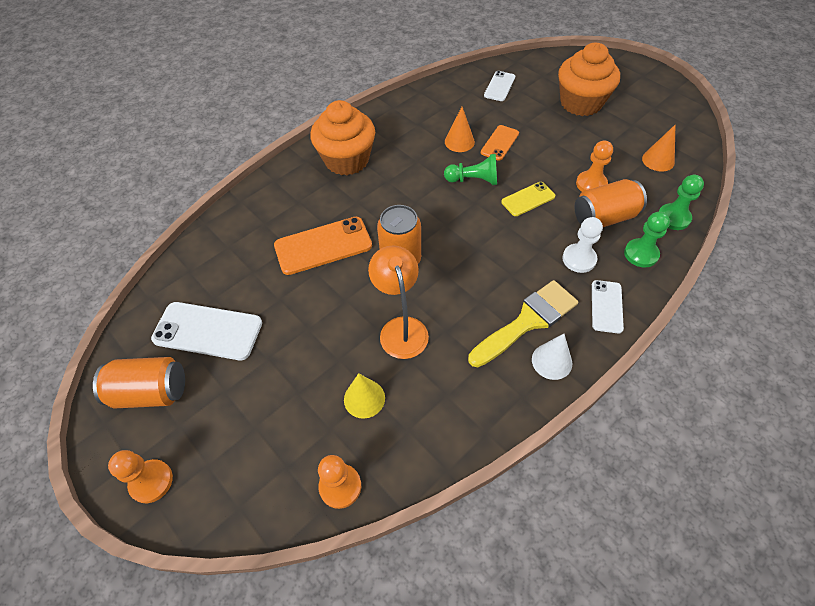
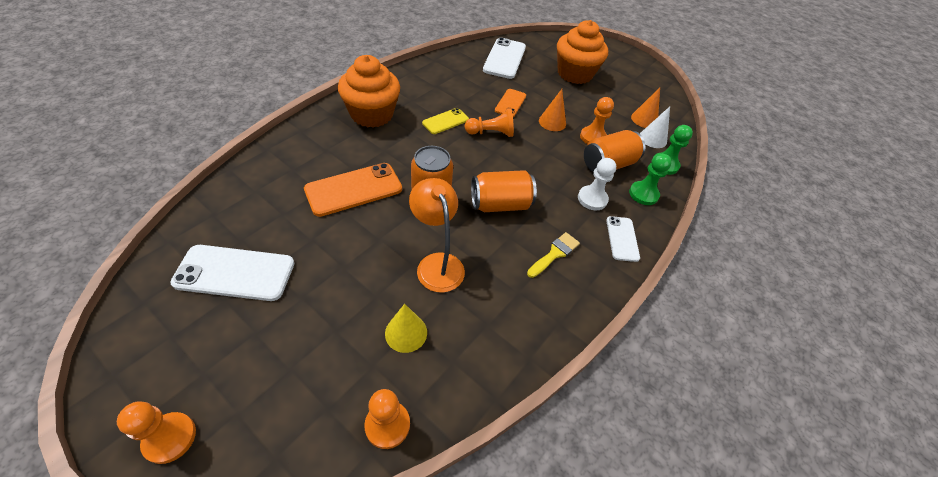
camera: 15 degrees left, 5 degrees down
orange can [93,357,185,409] -> orange can moved to [471,170,537,212]
green pawn [444,154,497,185] -> orange pawn [465,109,514,137]
orange cone [445,107,475,152] -> orange cone moved to [539,89,566,131]
yellow brush [468,280,578,367] -> yellow brush [527,232,580,278], size x0.57
white phone [484,71,515,101] -> white phone [483,38,526,79], size x1.70
yellow phone [501,182,555,216] -> yellow phone moved to [422,108,469,134]
white cone [532,334,572,380] -> white cone moved to [640,107,670,148]

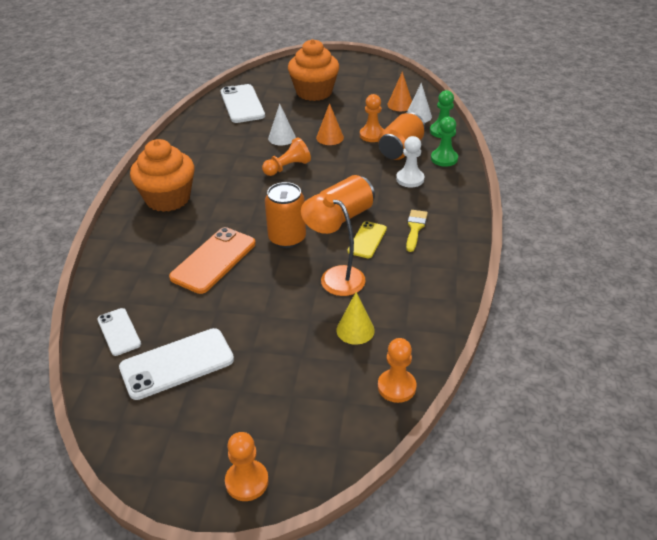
camera: 25 degrees left, 10 degrees down
yellow phone [422,108,469,134] -> yellow phone moved to [348,221,387,258]
orange phone [495,89,526,117] -> white cone [268,103,296,145]
white phone [606,216,640,262] -> white phone moved to [97,308,141,356]

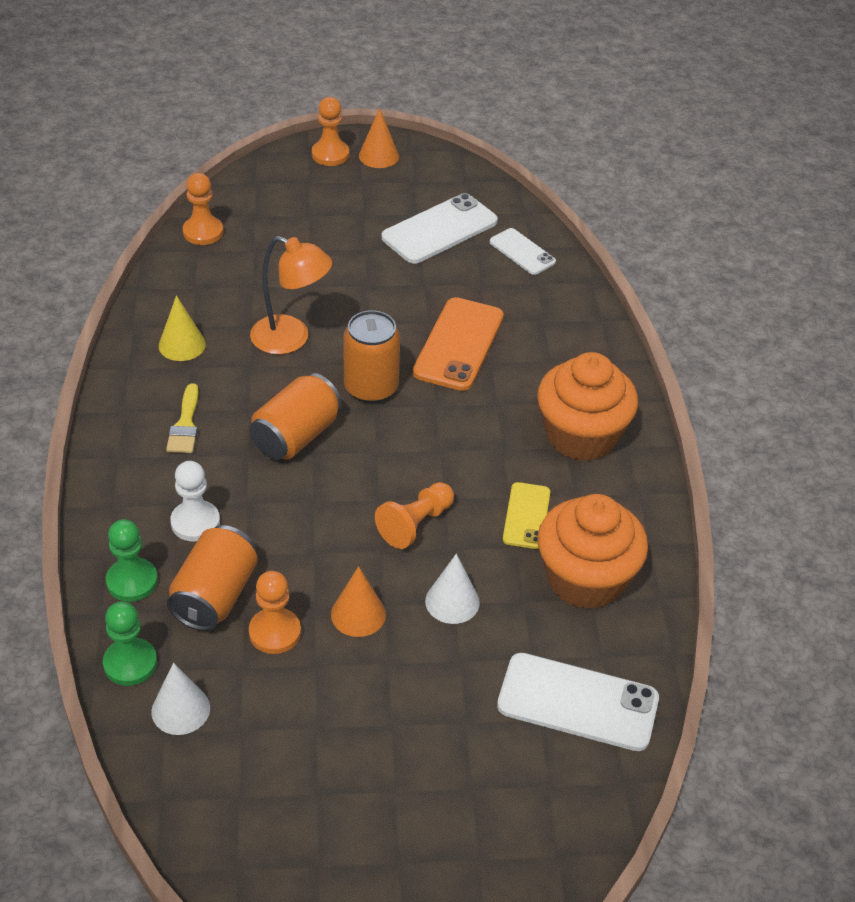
camera: 165 degrees right, 5 degrees up
white phone [221,84,265,123] -> white phone turned 45 degrees counterclockwise [497,653,659,751]
orange cupcake [288,39,339,101] -> orange cupcake moved to [537,494,648,609]
yellow cone [336,292,375,345] -> yellow cone moved to [159,295,206,361]
yellow phone [348,221,387,258] -> yellow phone moved to [503,482,550,549]
orange cone [387,71,412,111] -> orange cone moved to [359,108,399,168]

